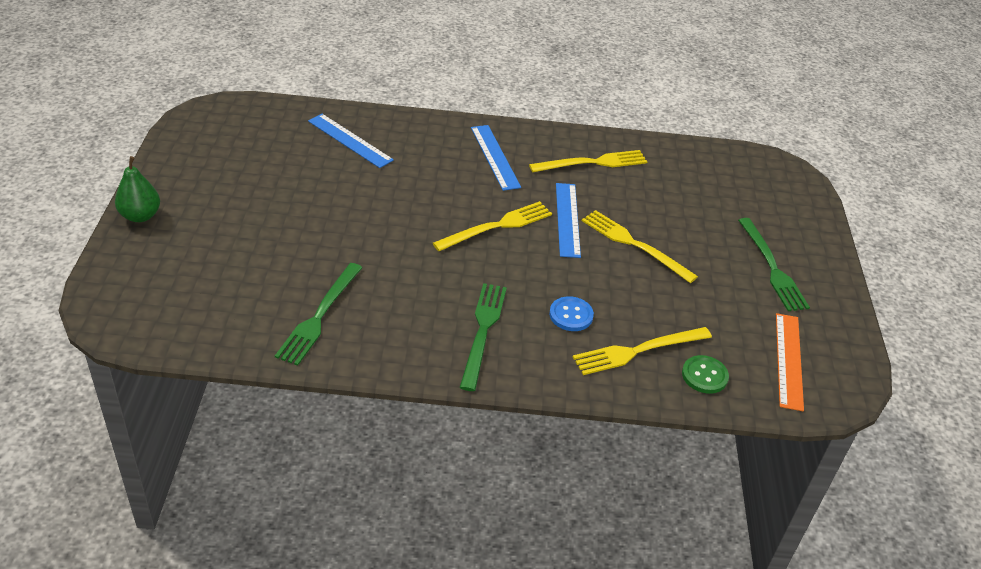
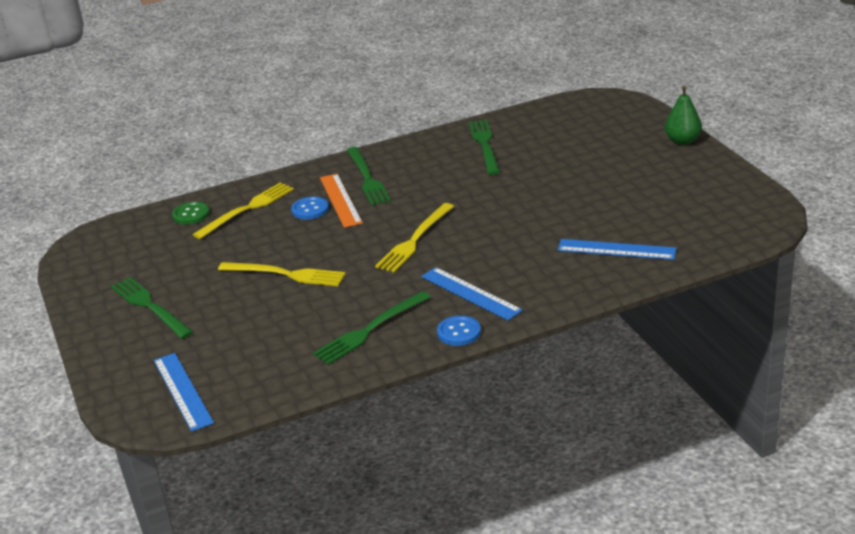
camera: 160 degrees right, 10 degrees down
yellow fork [529,150,647,173] -> green fork [313,291,431,365]
blue ruler [556,183,581,258] -> blue ruler moved to [154,353,214,432]
orange ruler [776,313,804,411] -> orange ruler moved to [320,174,363,228]
none -> blue button [437,315,481,346]

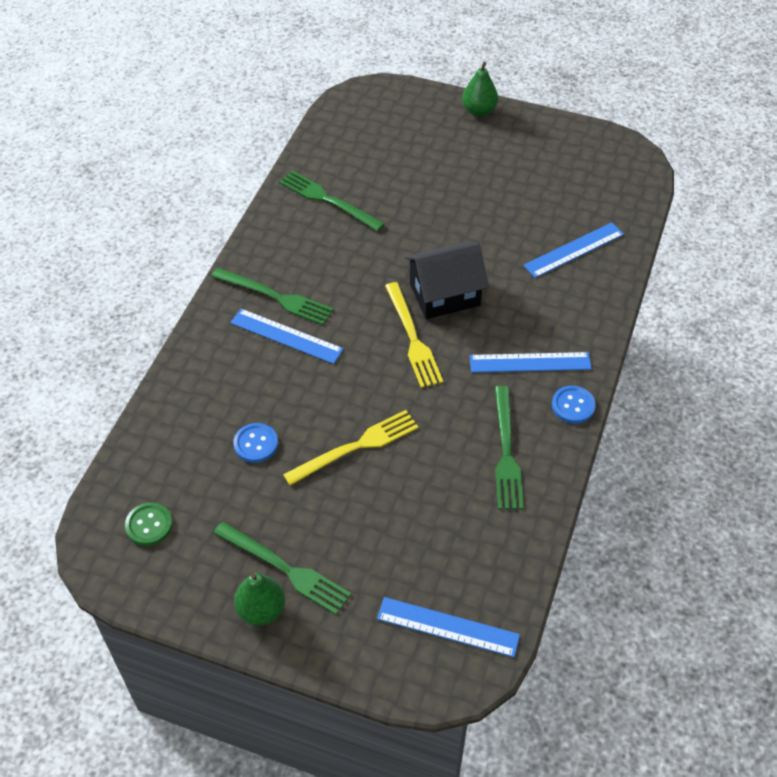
camera: 50 degrees left, 20 degrees up
green fork [111,277,193,339] -> green fork turned 150 degrees counterclockwise [214,522,351,615]
green button [172,202,210,225] -> green button moved to [125,502,172,546]
yellow fork [193,182,294,239] -> none
blue button [291,197,329,220] -> blue button moved to [233,423,278,463]
orange ruler [320,174,363,228] -> blue ruler [230,309,344,364]
none -> green pear [234,573,285,626]
none -> black house [404,242,489,319]

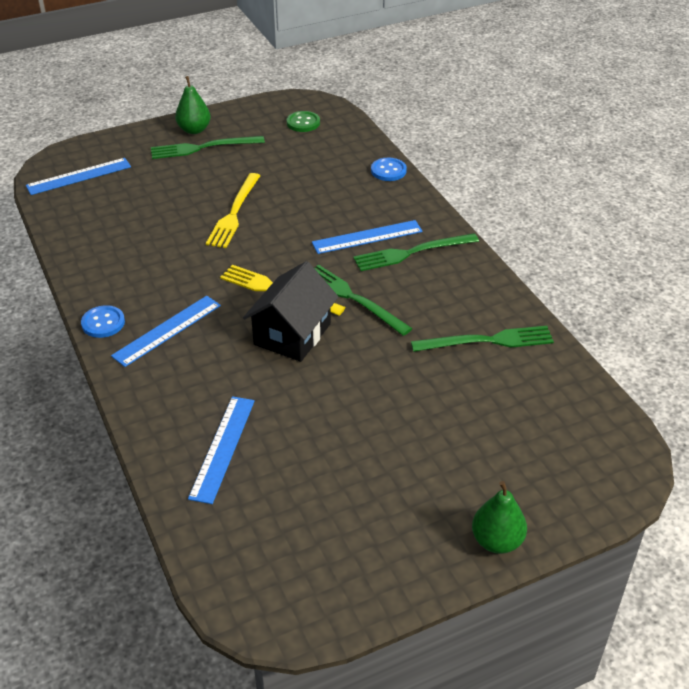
camera: 135 degrees right, 10 degrees down
blue button [233,423,278,463] -> blue button moved to [371,158,407,181]
green fork [495,386,524,509] -> green fork moved to [314,265,413,336]

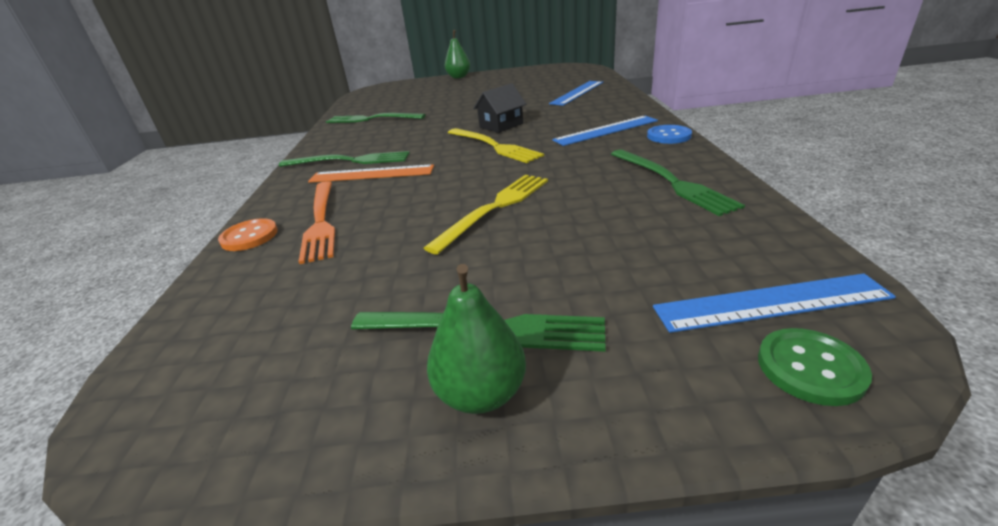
camera: 155 degrees left, 10 degrees down
black house [243,261,338,362] -> black house [473,83,526,133], size x0.64
green button [287,111,320,132] -> green button moved to [758,328,872,406]
blue ruler [312,220,423,254] -> orange ruler [308,164,434,183]
green fork [314,265,413,336] -> green fork moved to [611,150,745,216]
blue button [371,158,407,181] -> orange button [218,218,278,251]
none -> orange fork [298,181,335,264]

